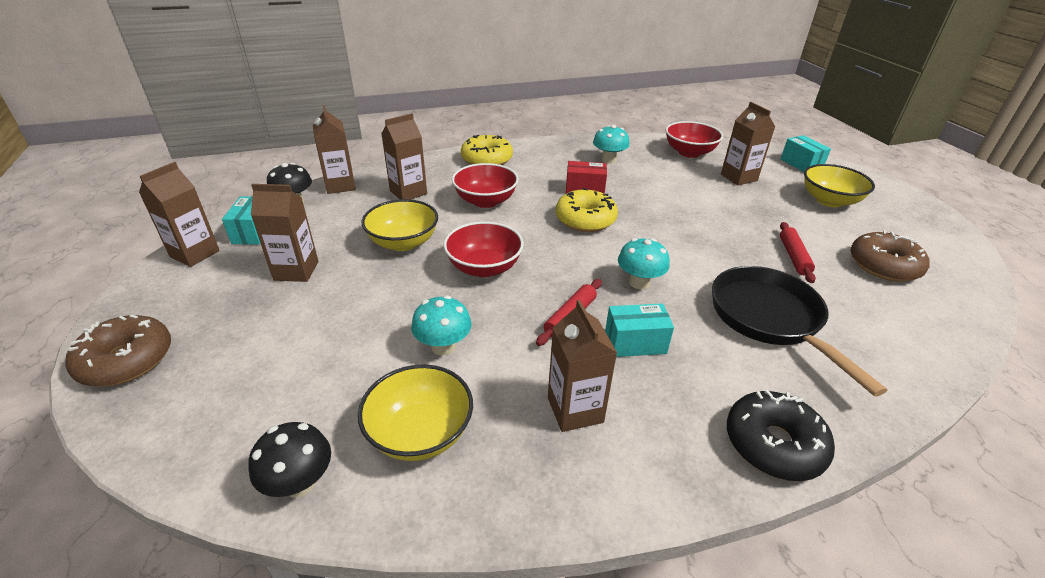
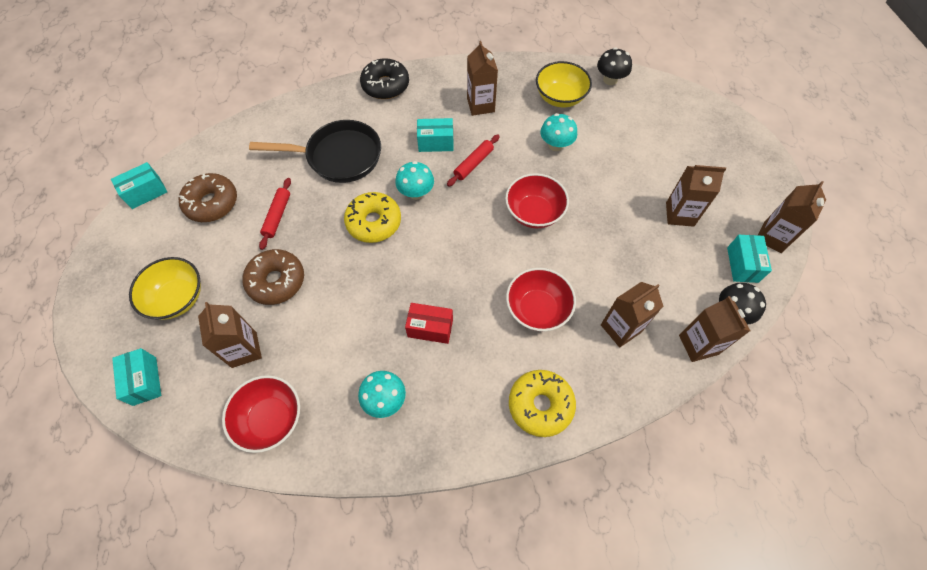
camera: 175 degrees left, 25 degrees up
brown donut [65,315,171,387] -> brown donut moved to [242,249,304,305]
yellow bowl [362,199,438,251] -> none
yellow donut [556,188,618,232] -> yellow donut moved to [344,192,401,243]
black pan [712,266,887,396] -> black pan turned 75 degrees counterclockwise [249,120,381,183]
none -> turquoise box [111,162,167,209]

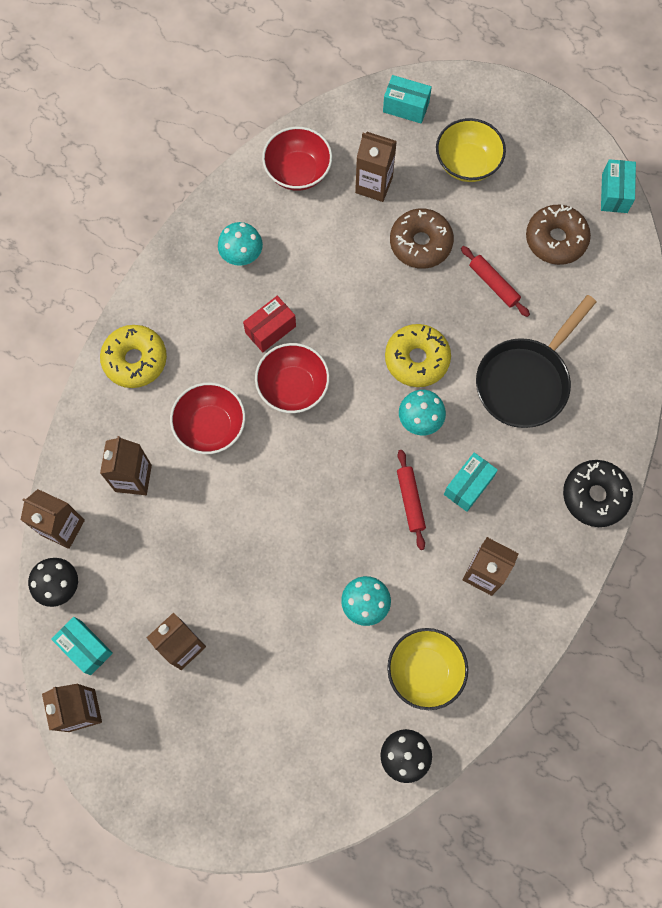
camera: 130 degrees right, 10 degrees up
red bowl [505,173,569,228] -> red bowl moved to [255,343,330,413]

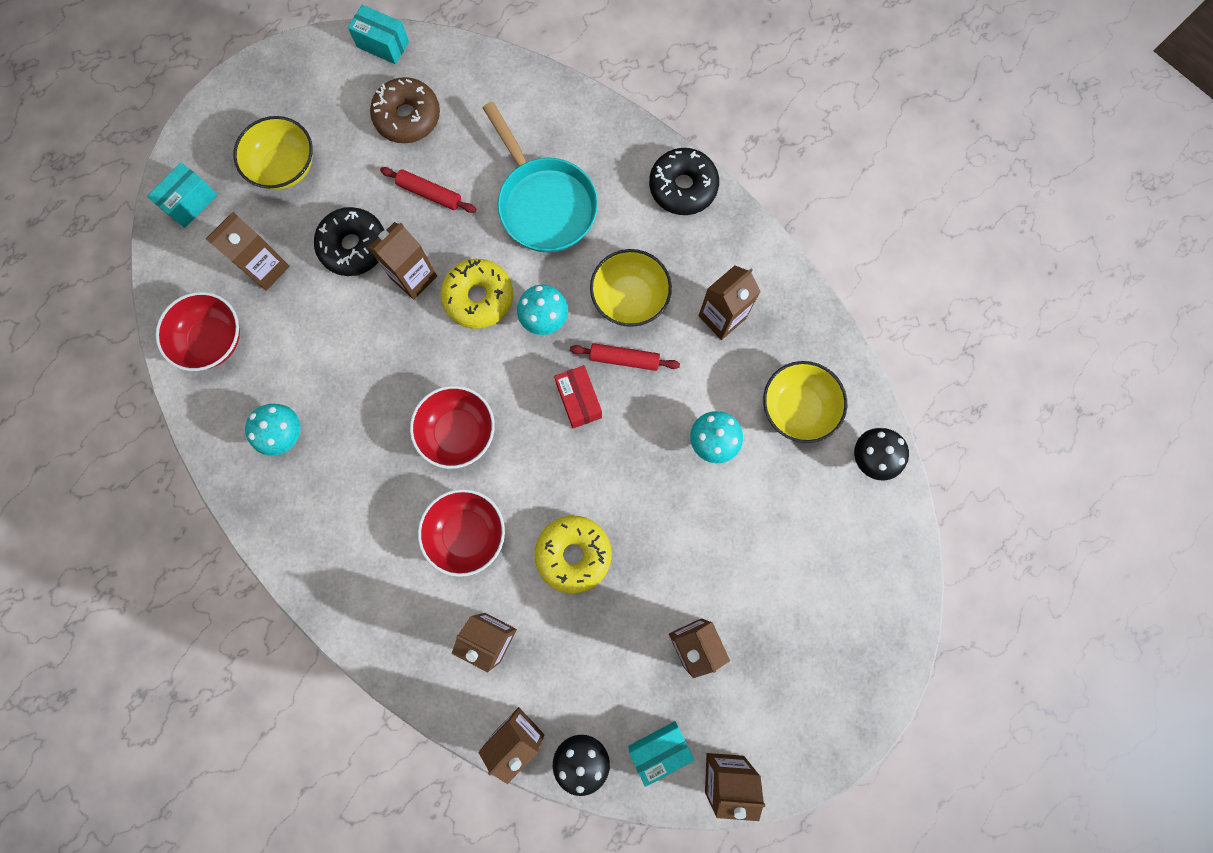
camera: 70 degrees left, 5 degrees up
yellow donut [100,325,167,388] -> yellow donut moved to [535,516,612,593]
red box [243,296,296,352] -> red box moved to [554,365,602,428]
brown donut [390,208,454,269] -> black donut [314,207,384,276]
turquoise box [444,452,498,512] -> yellow bowl [590,249,672,327]
red rolling pin [461,246,530,317] -> red rolling pin turned 45 degrees clockwise [380,167,476,213]
black pan [476,295,597,428] -> turquoise pan [483,102,598,253]
none -> brown carton [368,222,437,299]

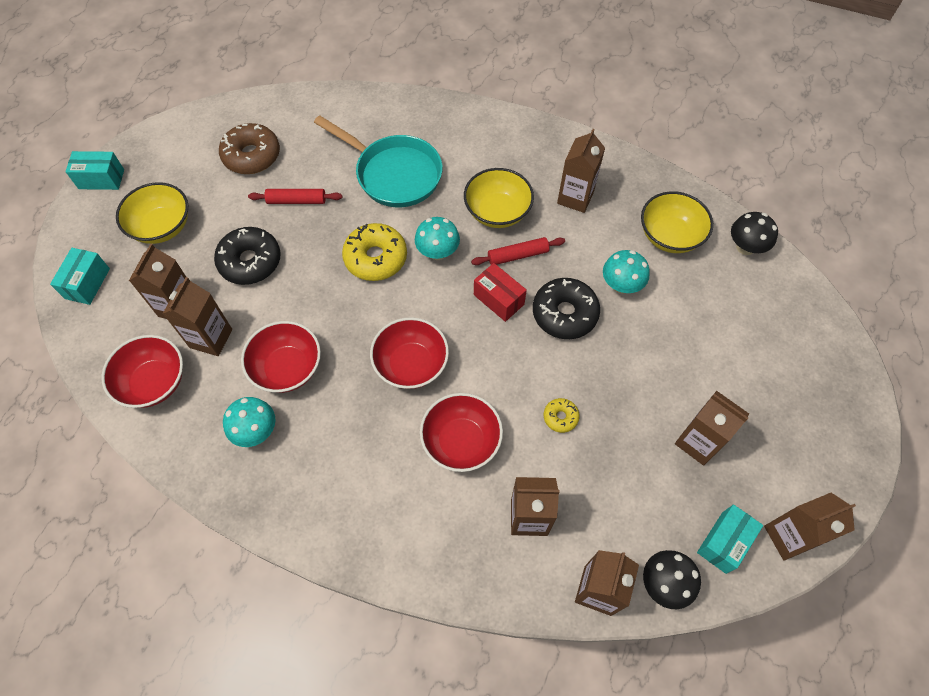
camera: 25 degrees left, 15 degrees down
turquoise box [348,5,409,64] -> turquoise box moved to [65,151,124,190]
brown carton [368,222,437,299] -> brown carton moved to [163,277,232,356]
yellow donut [535,516,612,593] -> yellow donut [544,398,580,433], size x0.50
black donut [649,148,719,215] -> black donut moved to [533,278,600,339]
none -> red bowl [241,321,321,393]

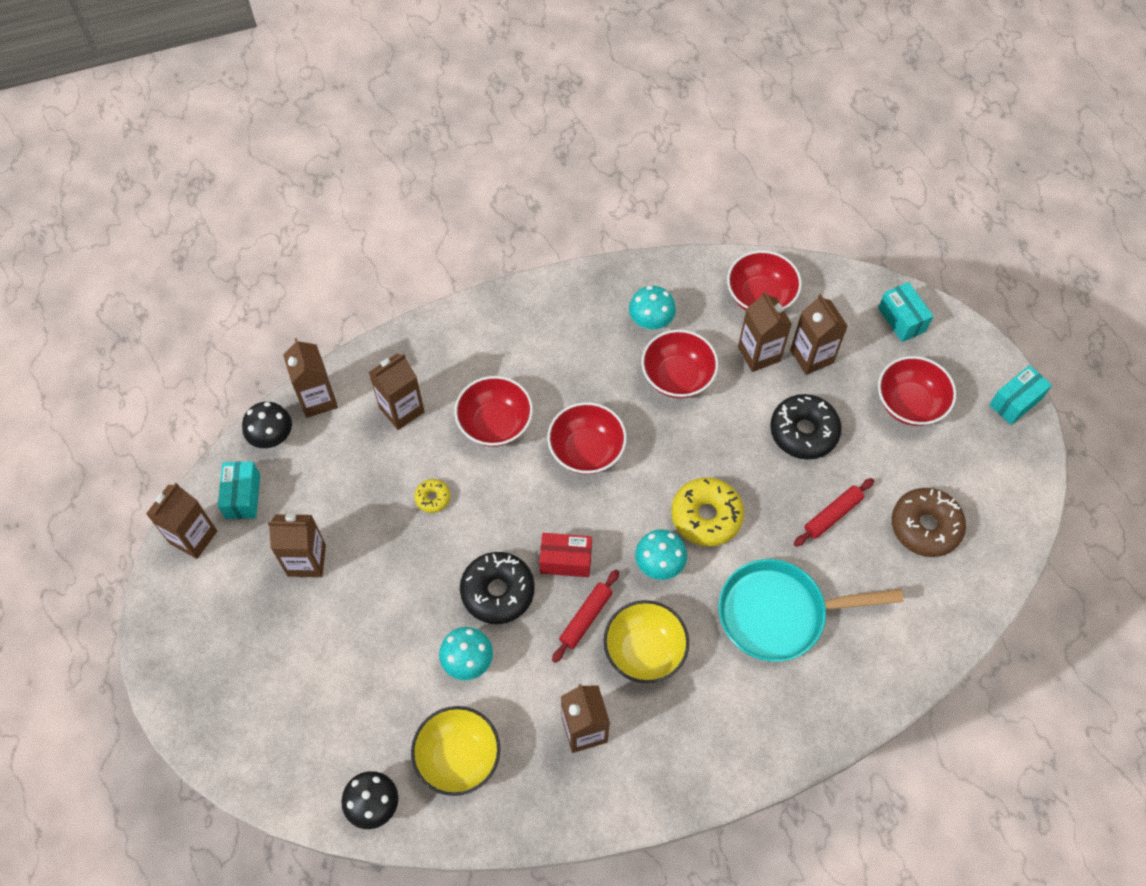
camera: 140 degrees right, 0 degrees up
yellow bowl [116,182,188,244] -> red bowl [878,356,956,426]

